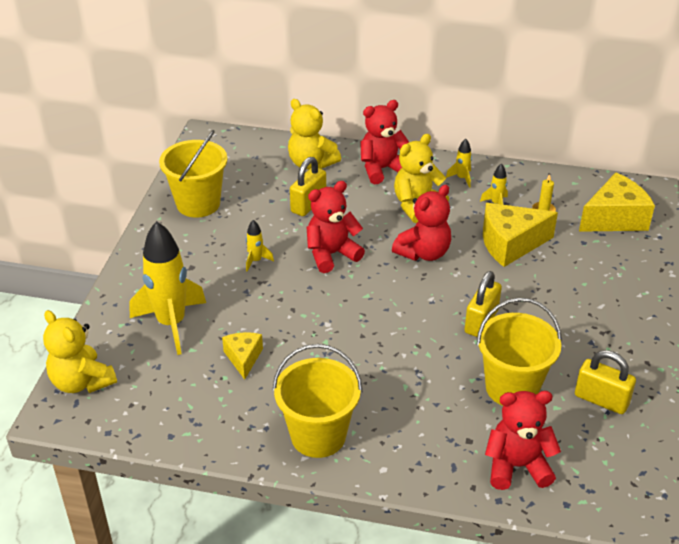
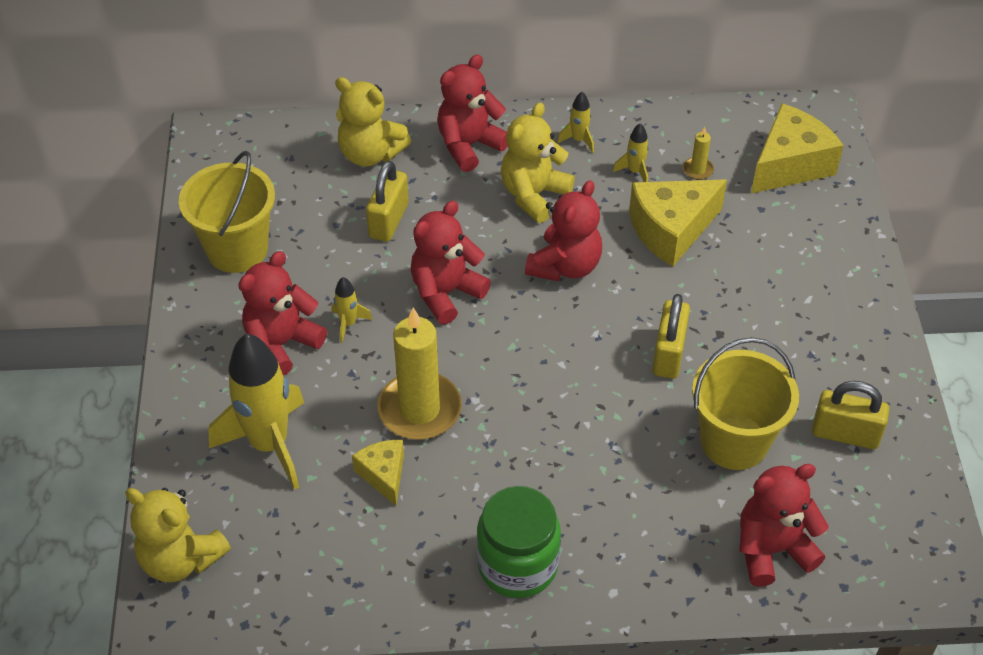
camera: 15 degrees left, 10 degrees up
yellow bucket [273,344,362,458] -> green jar [477,486,561,598]
none -> red teddy bear [238,251,327,376]
none -> yellow candle [377,308,462,440]

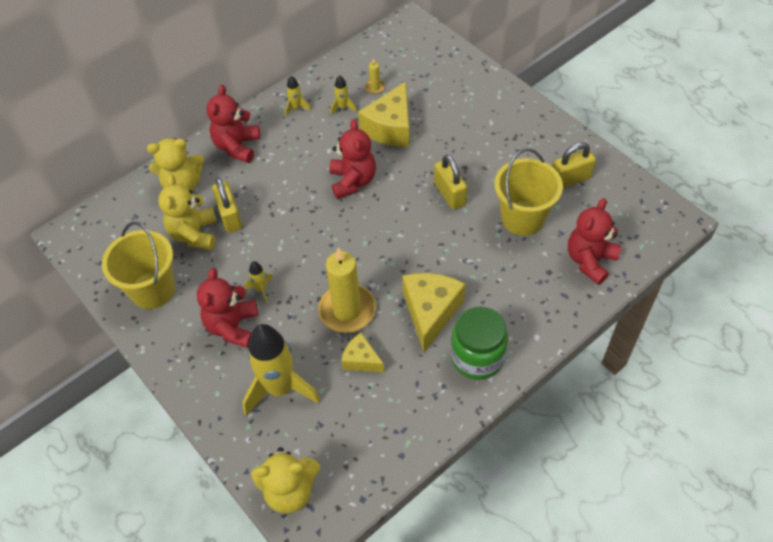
camera: 35 degrees left, 5 degrees up
red teddy bear [410,201,491,324] -> none
yellow teddy bear [501,102,575,223] -> yellow teddy bear moved to [158,174,217,250]
yellow cheese [751,103,844,193] -> yellow cheese moved to [402,273,466,352]

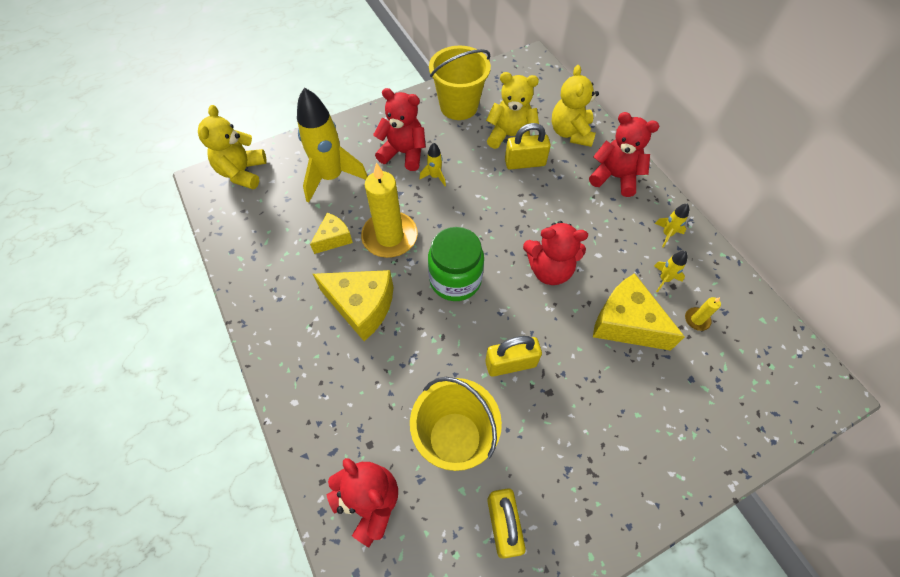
camera: 100 degrees right, 5 degrees up
green jar [451,306,508,380] -> green jar moved to [428,227,484,301]

